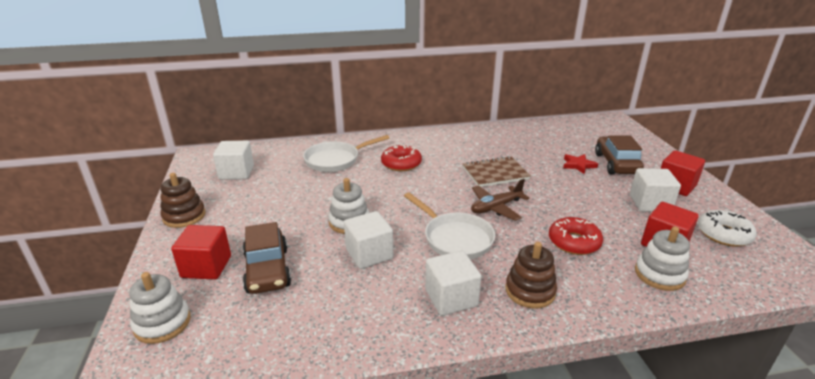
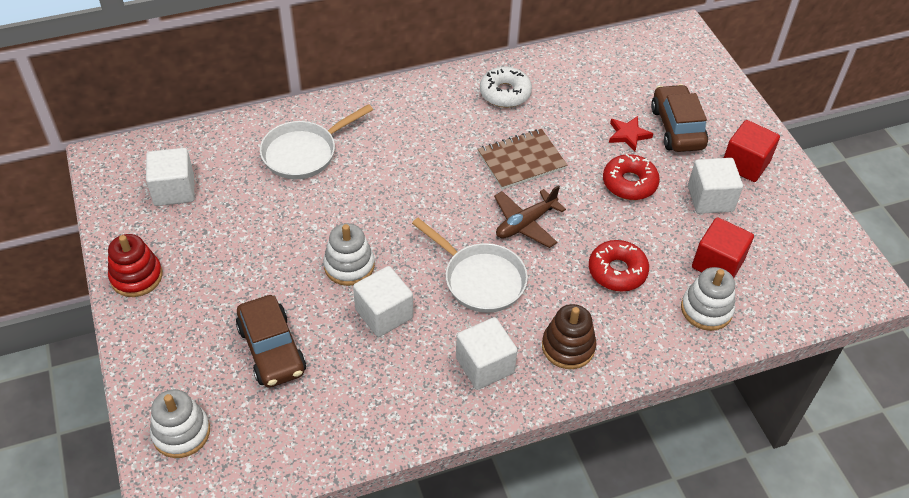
camera: 10 degrees left, 20 degrees up
brown stacking toy [161,173,205,228] -> red stacking toy [108,234,163,297]
red cube [171,225,231,280] -> none
red donut [381,144,422,171] -> red donut moved to [603,154,660,200]
white donut [698,210,757,247] -> white donut moved to [480,67,532,108]

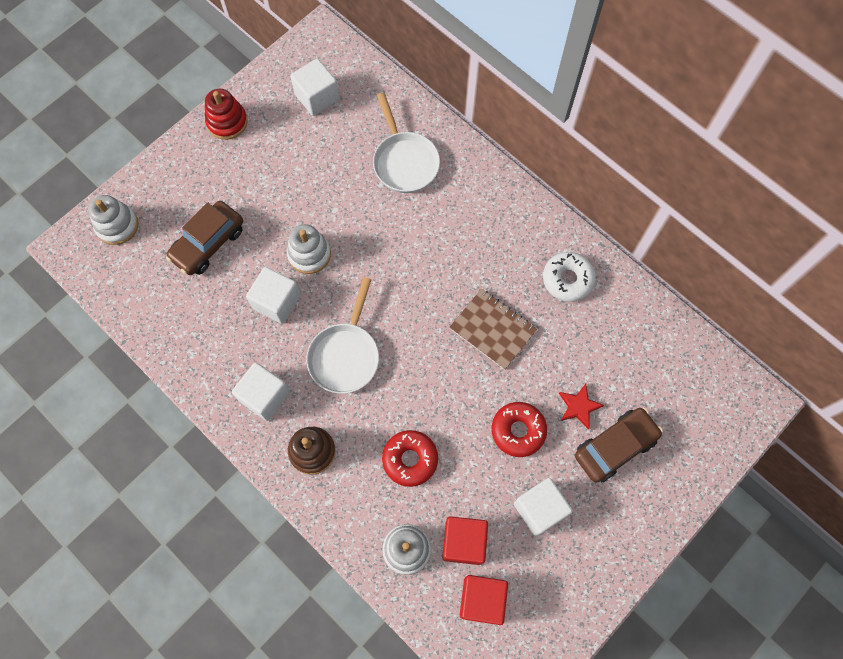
camera: 65 degrees right, 20 degrees up
white pan [260,104,373,179] -> white pan turned 135 degrees counterclockwise [373,92,440,193]
brown plane [494,185,566,248] -> none
red cube [724,120,780,182] -> red cube moved to [460,575,508,625]

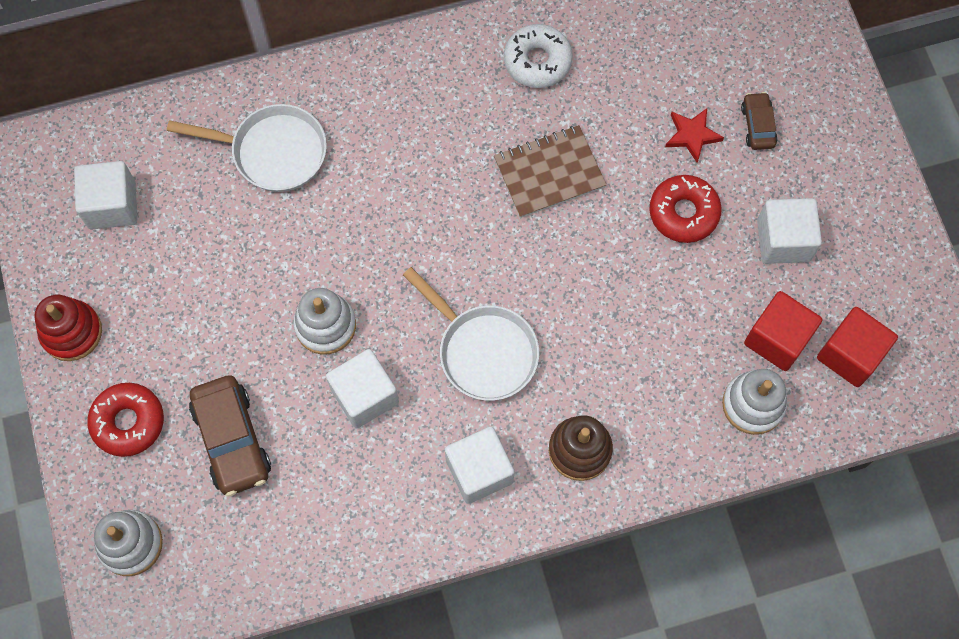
camera: 60 degrees left, 0 degrees up
red donut [382,430,438,487] -> red donut moved to [87,383,164,457]
brown car [575,408,663,483] -> brown car [741,92,777,150], size x0.55

